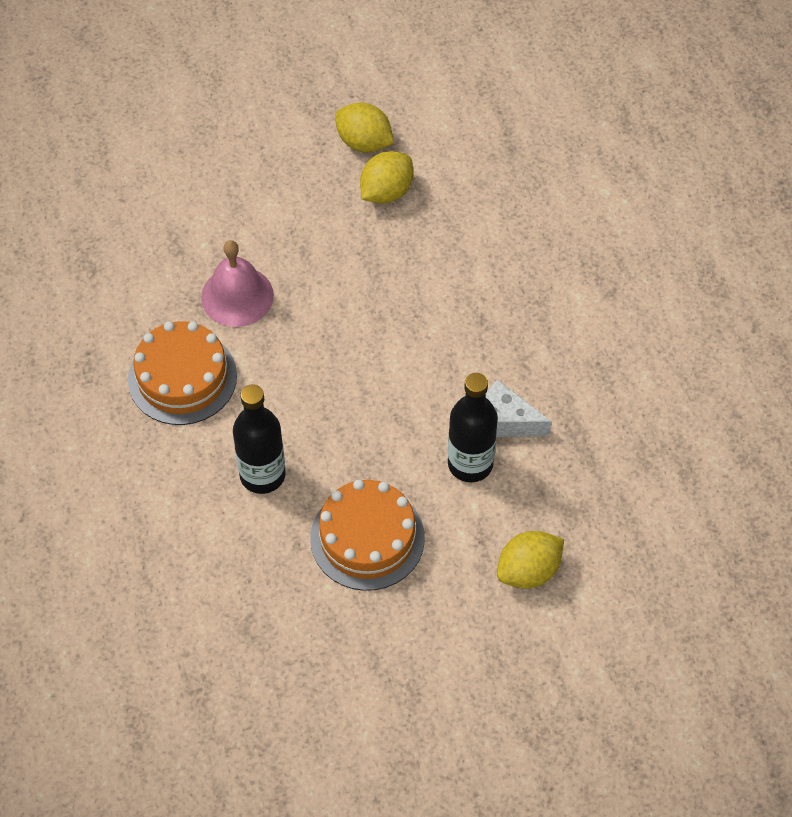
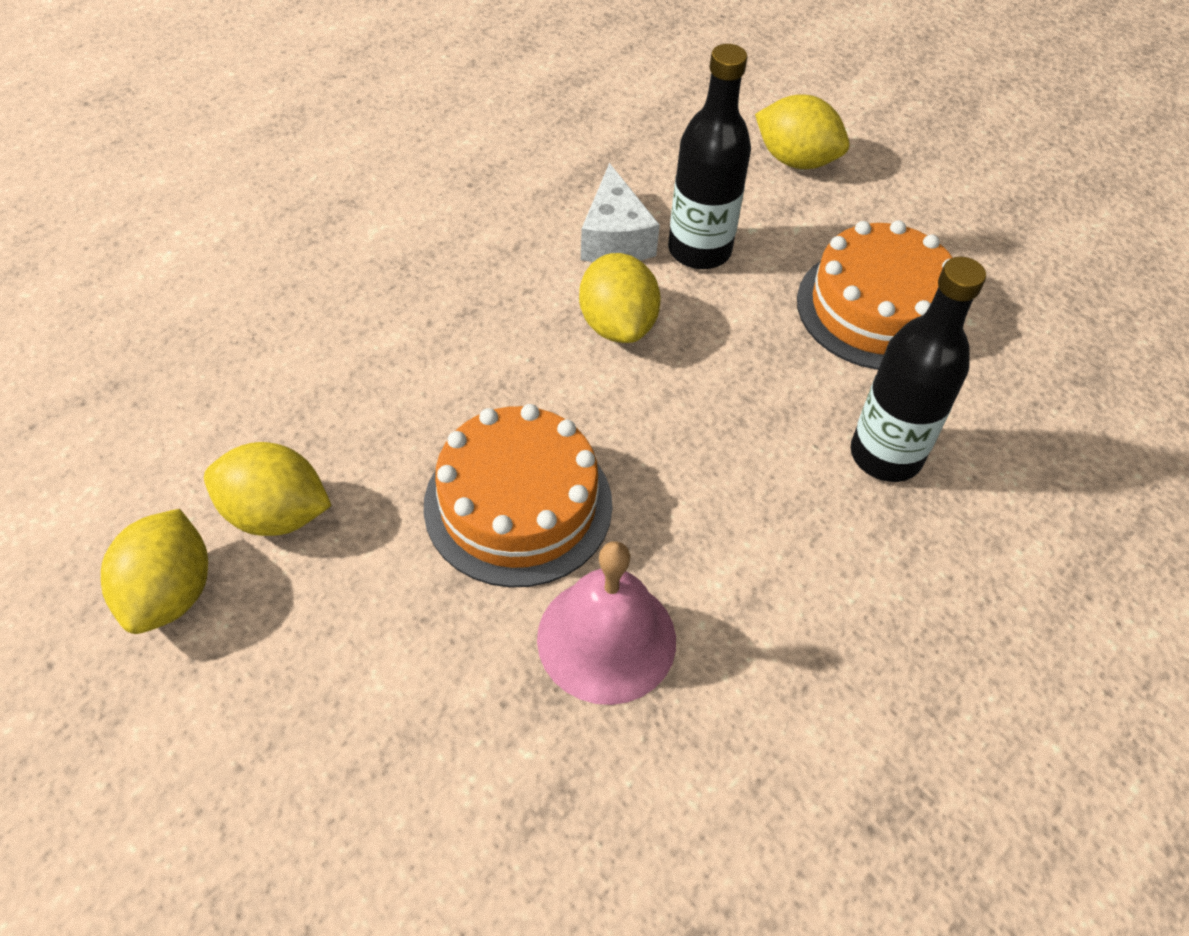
camera: 120 degrees left, 5 degrees down
orange cake [128,321,237,425] -> orange cake moved to [423,404,613,588]
none -> yellow lemon [579,253,661,343]

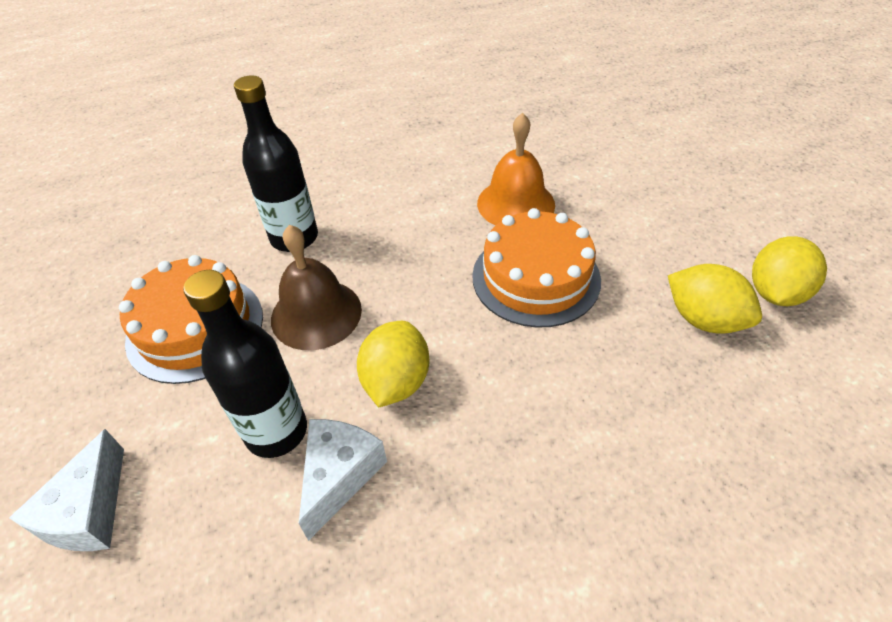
camera: 150 degrees left, 5 degrees down
pink bell [537,541,676,705] -> orange bell [477,113,555,225]
yellow lemon [755,94,849,169] -> white cheese [9,429,124,551]
none -> brown bell [271,225,362,350]

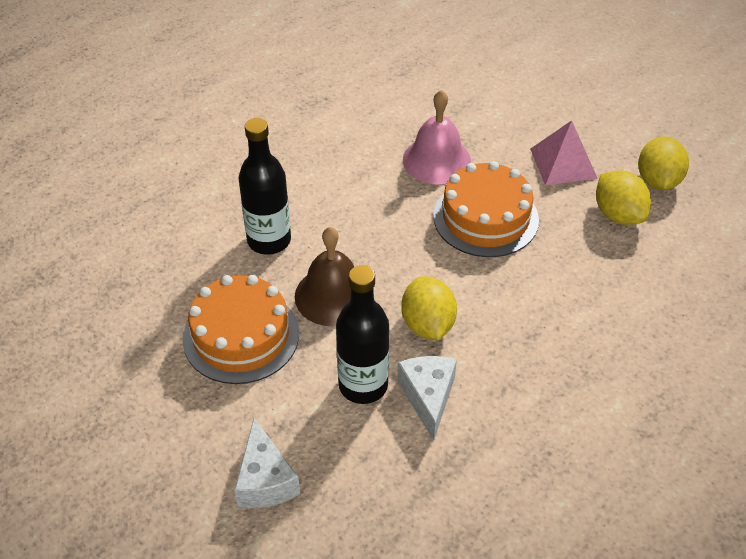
camera: 25 degrees left, 0 degrees up
orange bell [477,113,555,225] -> pink bell [403,90,471,184]
yellow lemon [668,264,762,334] -> yellow lemon turned 45 degrees clockwise [596,170,651,225]
none -> pink pyramid [530,120,598,185]

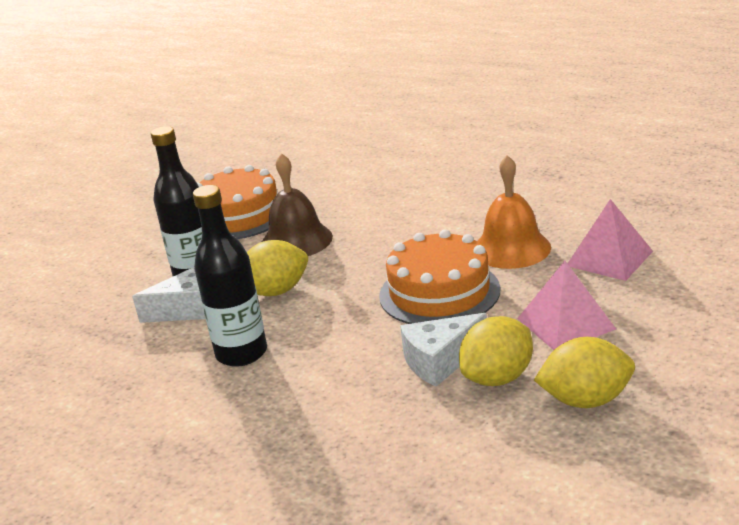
camera: 80 degrees right, 20 degrees down
white cheese [234,418,300,508] -> white cheese moved to [400,313,487,387]
black bottle [238,118,291,255] -> black bottle moved to [193,185,267,367]
pink bell [403,90,471,184] -> orange bell [477,155,551,269]
none -> pink pyramid [567,199,653,281]

